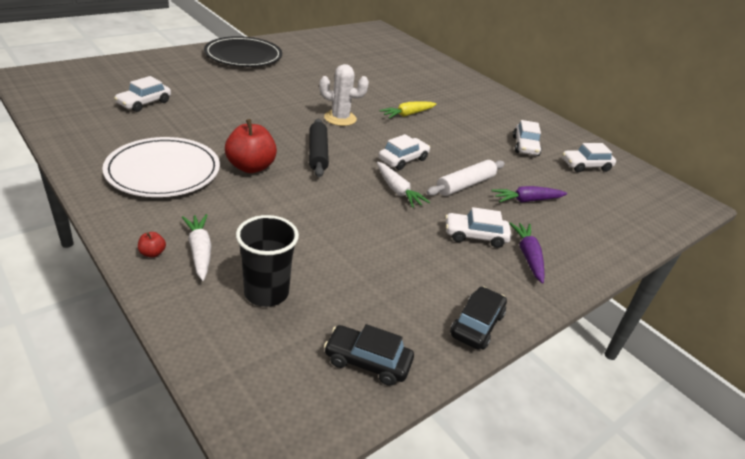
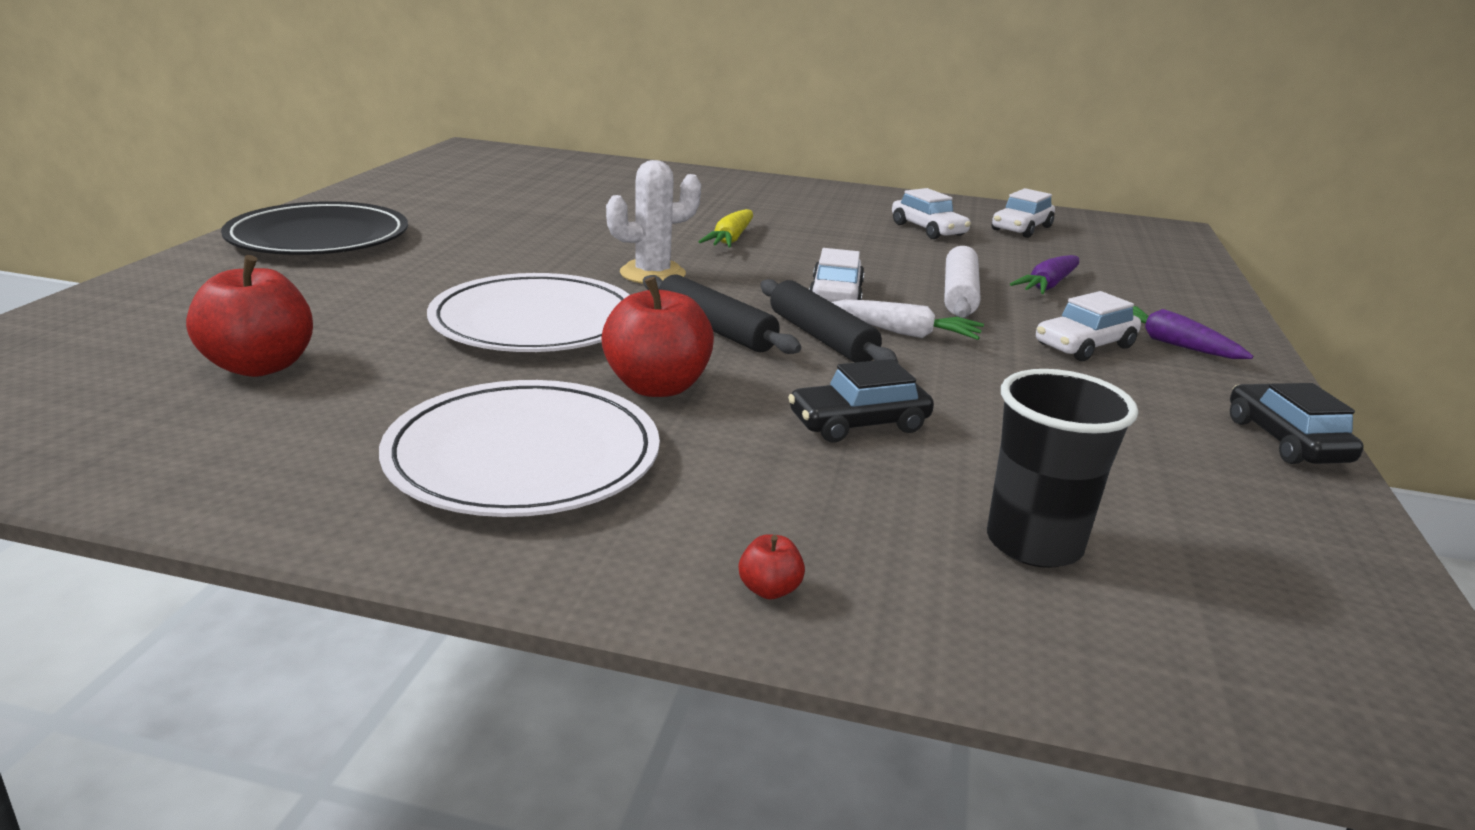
camera: 35 degrees left, 10 degrees down
white car [114,76,171,112] -> red apple [186,255,313,377]
white carrot [182,214,212,281] -> none
black car [324,324,414,386] -> black car moved to [788,359,934,443]
none -> white plate [427,273,630,352]
none -> black rolling pin [760,279,898,363]

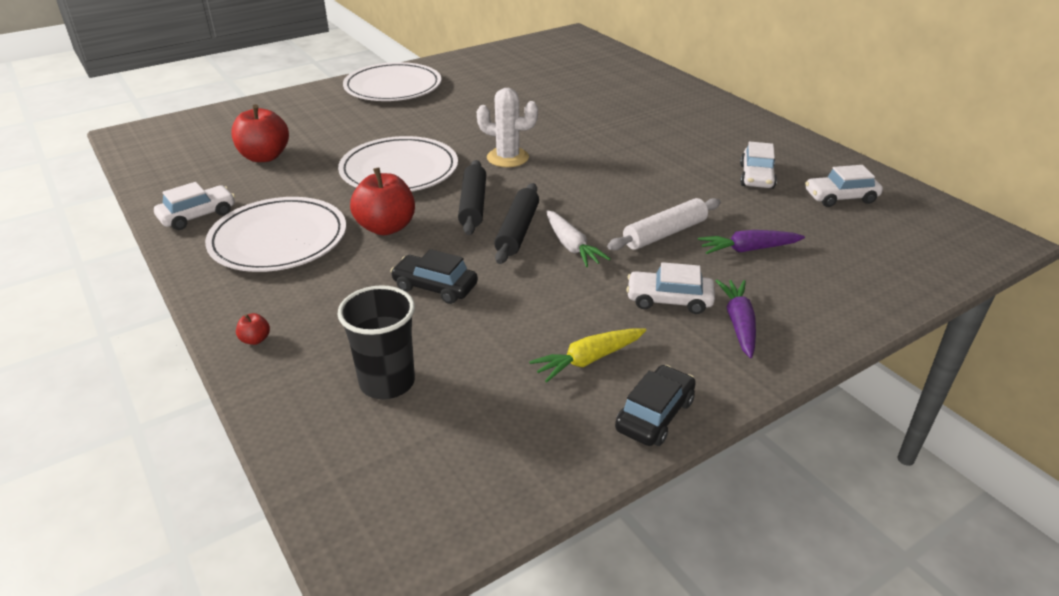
camera: 45 degrees right, 10 degrees up
black plate [221,201,408,255] -> white plate [343,62,441,101]
yellow carrot [699,209,753,248] -> yellow carrot moved to [529,328,646,383]
white car [809,248,864,302] -> white car moved to [154,182,235,230]

